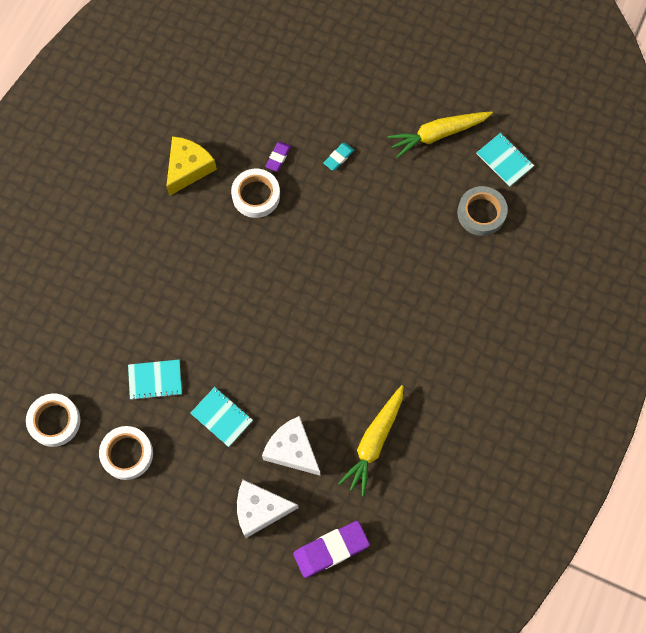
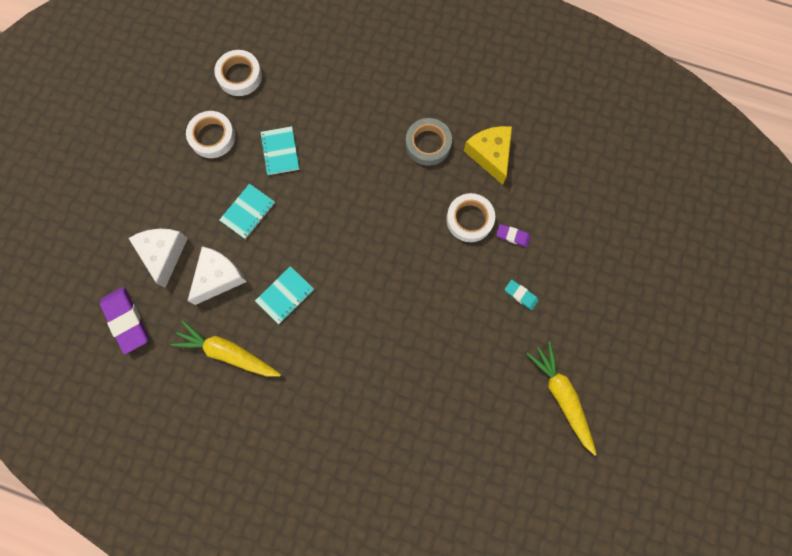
camera: 85 degrees right, 5 degrees up
yellow cheese [166,136,217,196] -> yellow cheese turned 135 degrees counterclockwise [464,126,512,185]
grey tape [457,186,508,236] -> grey tape moved to [406,118,452,166]
turquoise notebook [477,133,534,187] -> turquoise notebook moved to [255,266,314,324]

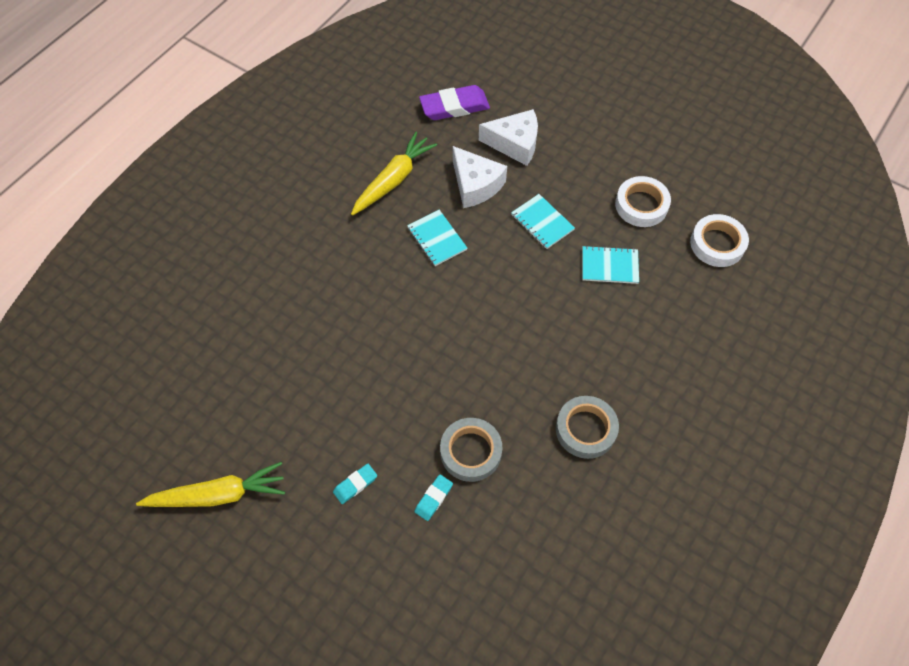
camera: 105 degrees right, 15 degrees down
white tape [446,193,495,242] -> grey tape [440,418,502,482]
yellow cheese [464,126,512,185] -> none
purple eraser [496,224,531,247] -> turquoise eraser [414,474,453,521]

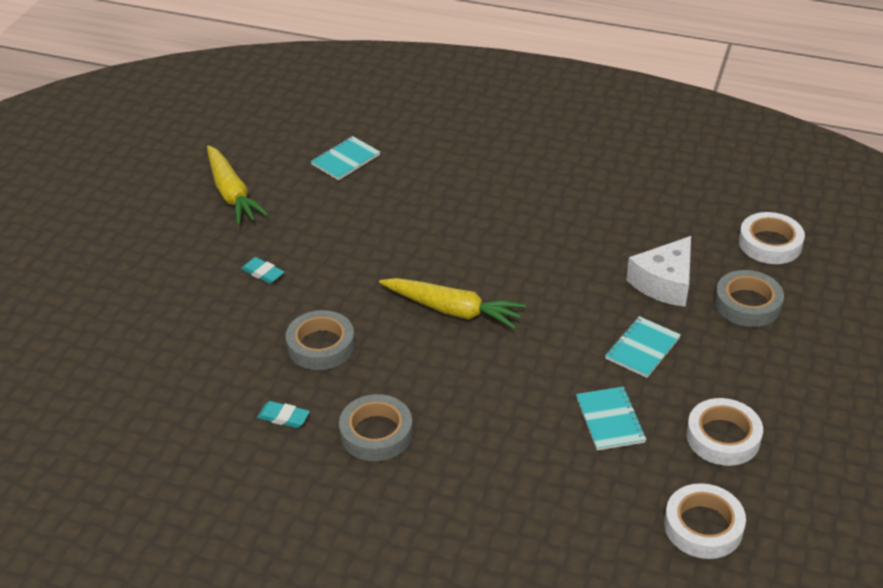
camera: 75 degrees right, 20 degrees down
yellow carrot [351,132,437,216] -> yellow carrot moved to [379,278,526,329]
turquoise notebook [407,210,467,266] -> turquoise notebook moved to [311,136,380,180]
turquoise eraser [414,474,453,521] -> turquoise eraser moved to [257,401,310,428]
purple eraser [419,85,490,120] -> white tape [739,212,805,264]
white cheese [479,109,538,166] -> grey tape [715,270,784,327]

